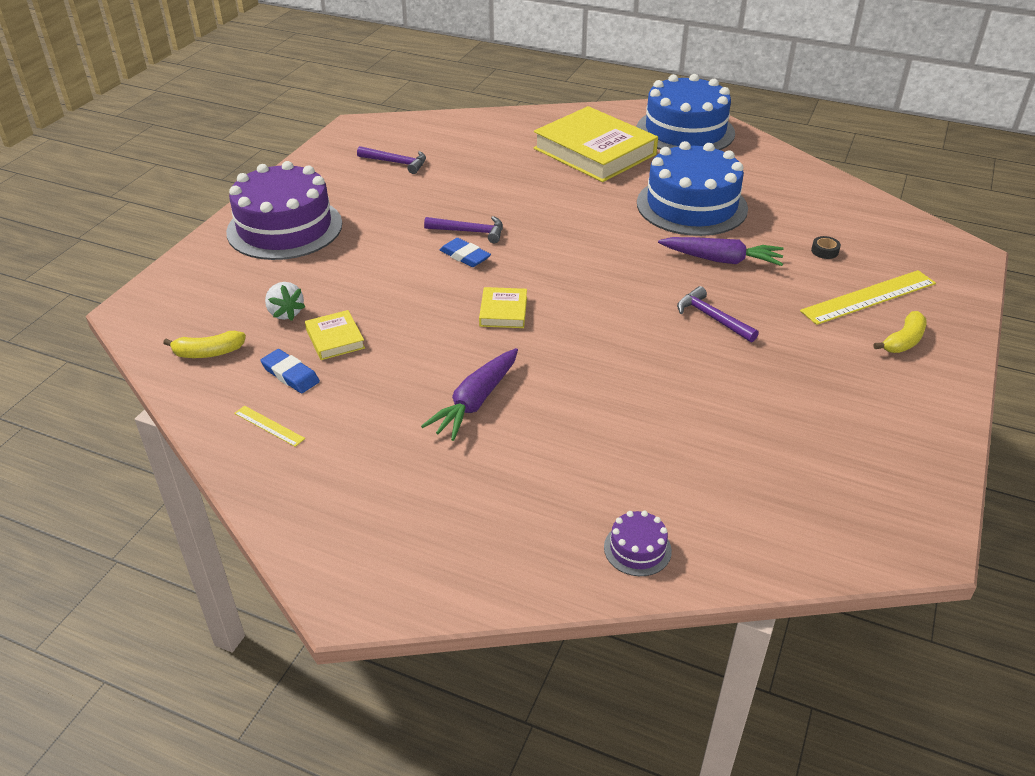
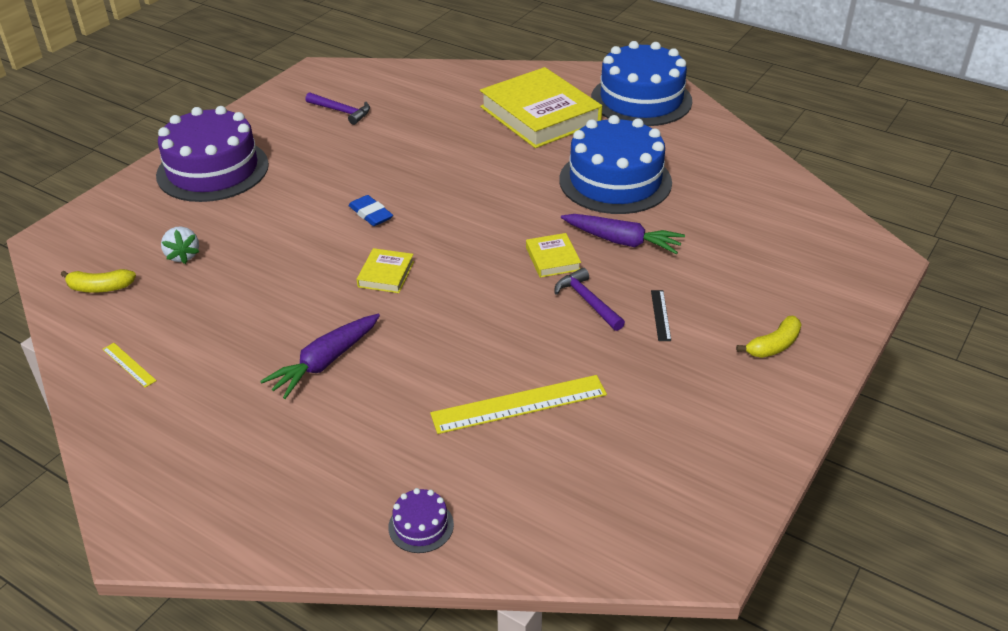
camera: 10 degrees right, 0 degrees up
blue eraser [260,349,320,393] -> none
yellow book [305,310,365,360] -> yellow book moved to [526,233,581,278]
purple hammer [424,216,503,243] -> none
yellow ruler [800,270,936,325] -> yellow ruler moved to [430,375,607,434]
black tape [811,236,841,259] -> none
none -> black ruler [651,290,671,341]

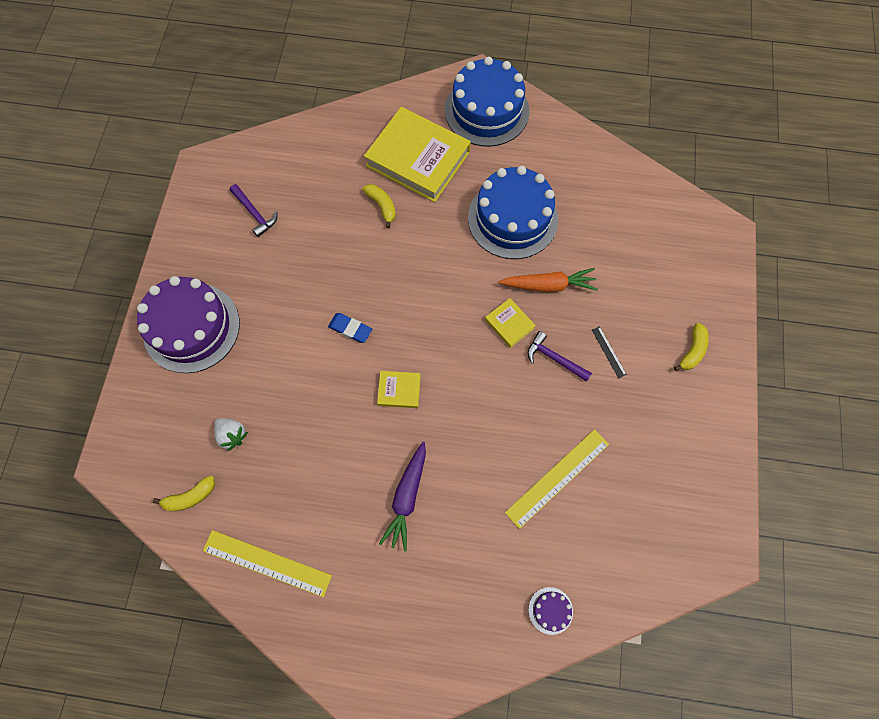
camera: 25 degrees left, 30 degrees up
yellow ruler [103,343,157,388] -> yellow ruler [203,530,332,597], size x2.11
purple hammer [306,92,370,125] -> purple hammer turned 45 degrees clockwise [230,184,277,237]
yellow book [356,248,414,293] -> yellow book turned 75 degrees counterclockwise [377,371,421,408]
purple carrot [561,214,685,254] -> orange carrot [499,268,598,292]
none -> yellow banana [363,184,396,228]

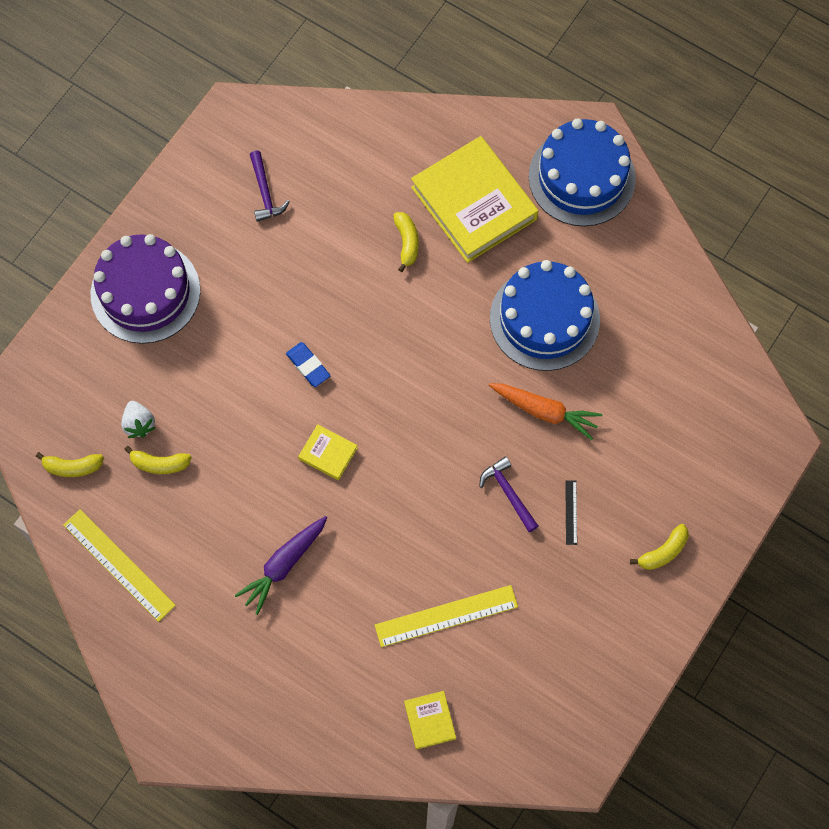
camera: 25 degrees right, 0 degrees up
yellow book [485,298,536,348] -> yellow book moved to [404,691,456,750]
purple cake [528,587,573,635] -> none
none -> yellow banana [124,446,192,474]

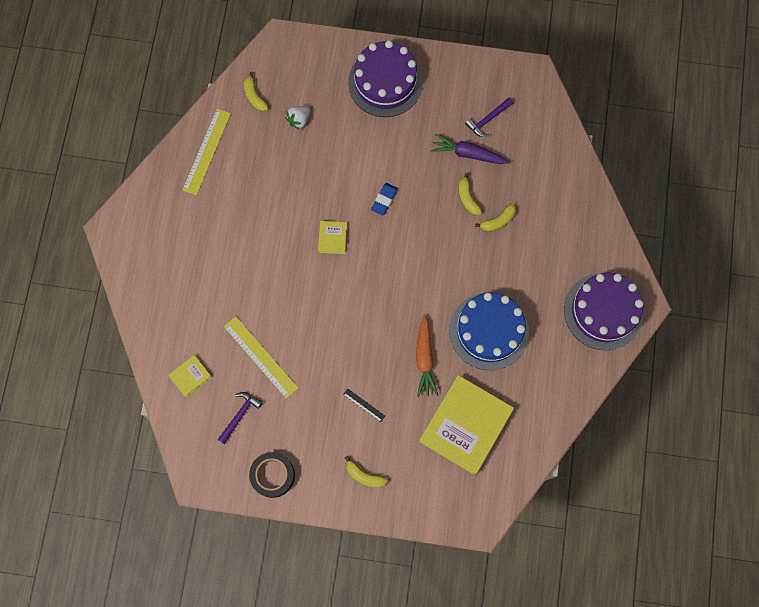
camera: 65 degrees right, 5 degrees up
yellow banana [124,446,192,474] -> yellow banana moved to [458,173,482,215]
purple carrot [234,516,327,615] -> purple carrot moved to [430,133,509,164]
yellow book [411,136,538,263] -> yellow book moved to [419,375,514,475]
purple hammer [479,456,538,532] -> purple hammer moved to [217,392,263,444]
blue cake [529,118,636,226] -> purple cake [564,273,644,350]
black ruler [565,480,577,545] -> black ruler turned 60 degrees clockwise [343,389,385,422]
none -> black tape [249,452,295,498]

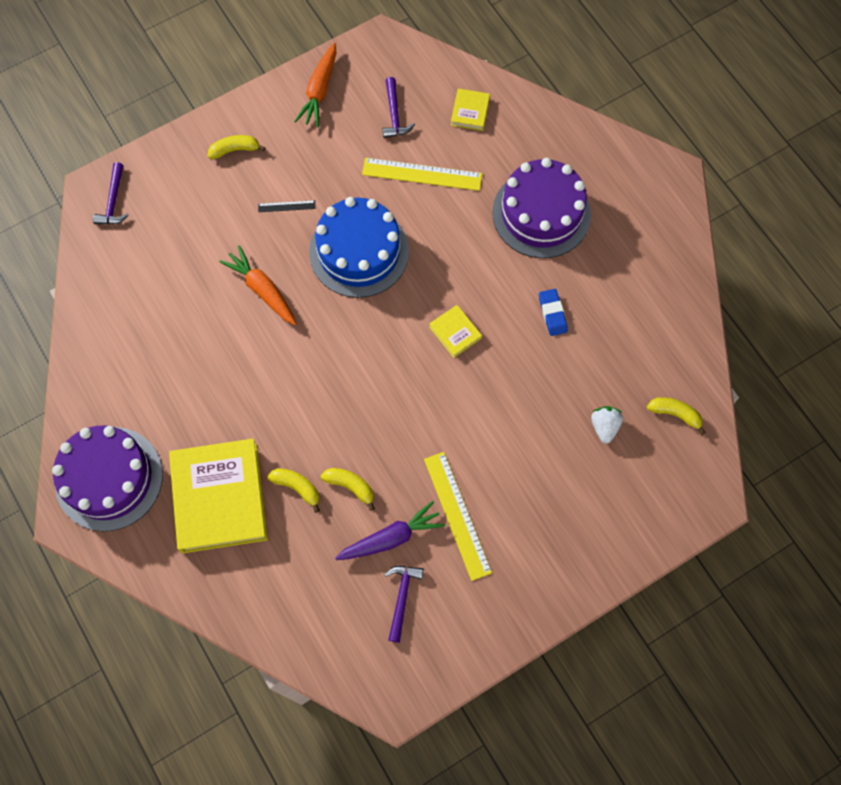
camera: 140 degrees right, 5 degrees down
yellow ruler [182,109,231,195] -> yellow ruler moved to [424,452,492,581]
black tape [249,452,295,498] -> orange carrot [295,43,336,127]
purple cake [348,40,423,117] -> purple cake moved to [492,158,591,258]
blue eraser [371,183,398,216] -> blue eraser moved to [539,289,568,336]
yellow book [419,375,514,475] -> yellow book moved to [169,439,268,553]
blue cake [449,293,529,370] -> blue cake moved to [309,197,409,298]
yellow banana [475,203,516,232] -> yellow banana turned 105 degrees clockwise [267,468,320,513]
none -> purple hammer [93,162,129,224]

